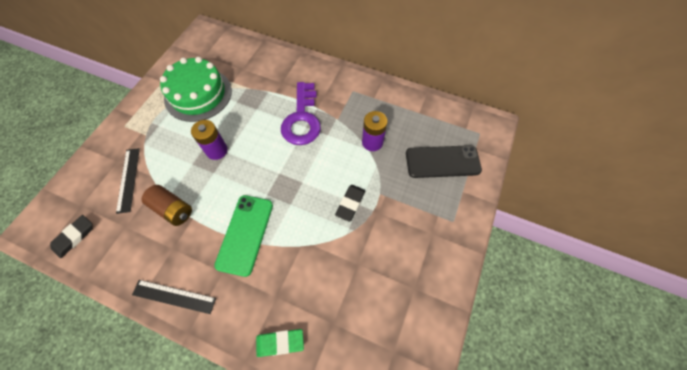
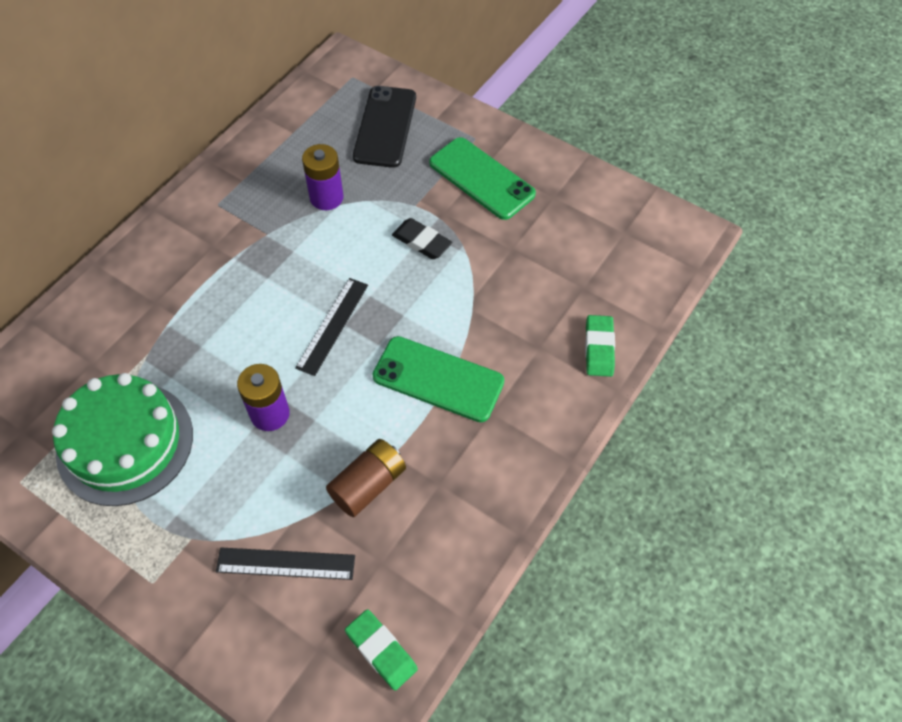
camera: 80 degrees left, 5 degrees down
black eraser [50,215,93,258] -> green eraser [345,609,418,691]
black ruler [132,280,216,314] -> black ruler moved to [295,278,368,376]
purple key [281,82,321,145] -> none
none -> green phone [429,137,536,220]

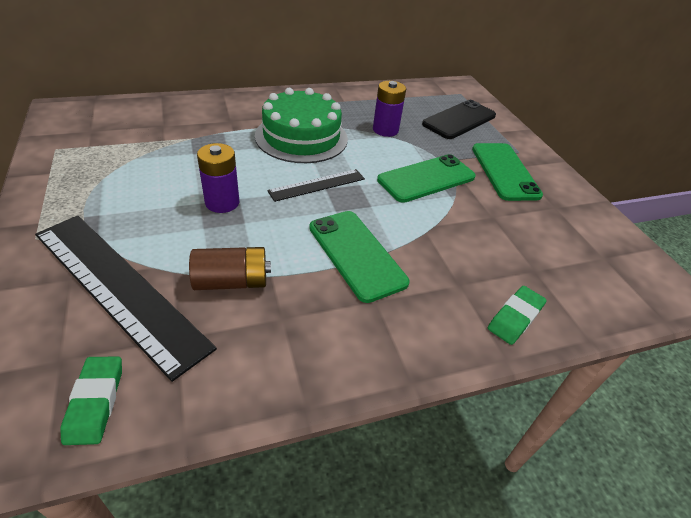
camera: 35 degrees right, 15 degrees down
green cake [52,373,193,506] -> green cake moved to [255,88,348,163]
black ruler [216,548,355,580] -> black ruler [35,215,217,382], size x1.94
black eraser [392,218,452,259] -> green phone [377,154,476,203]

